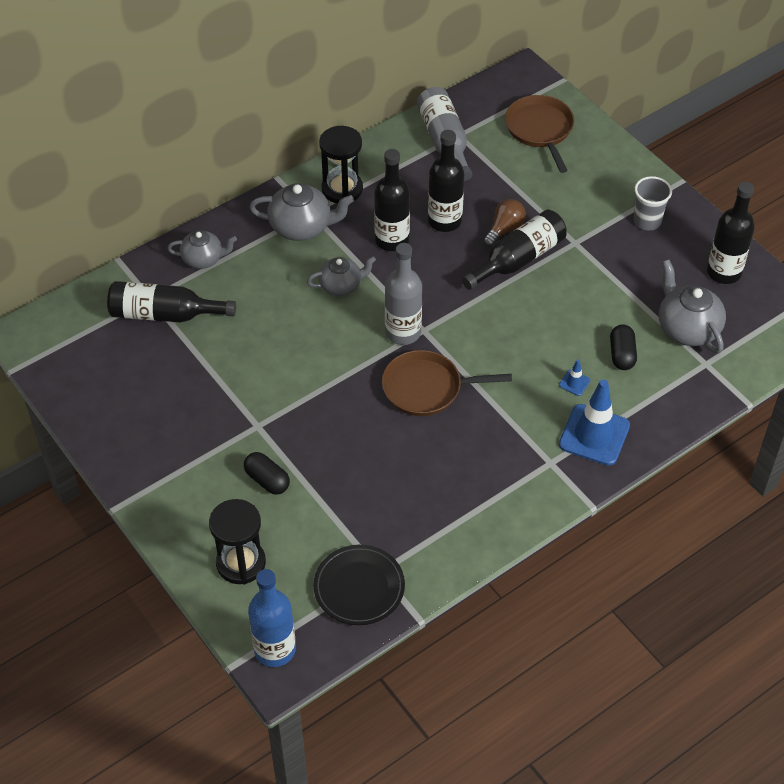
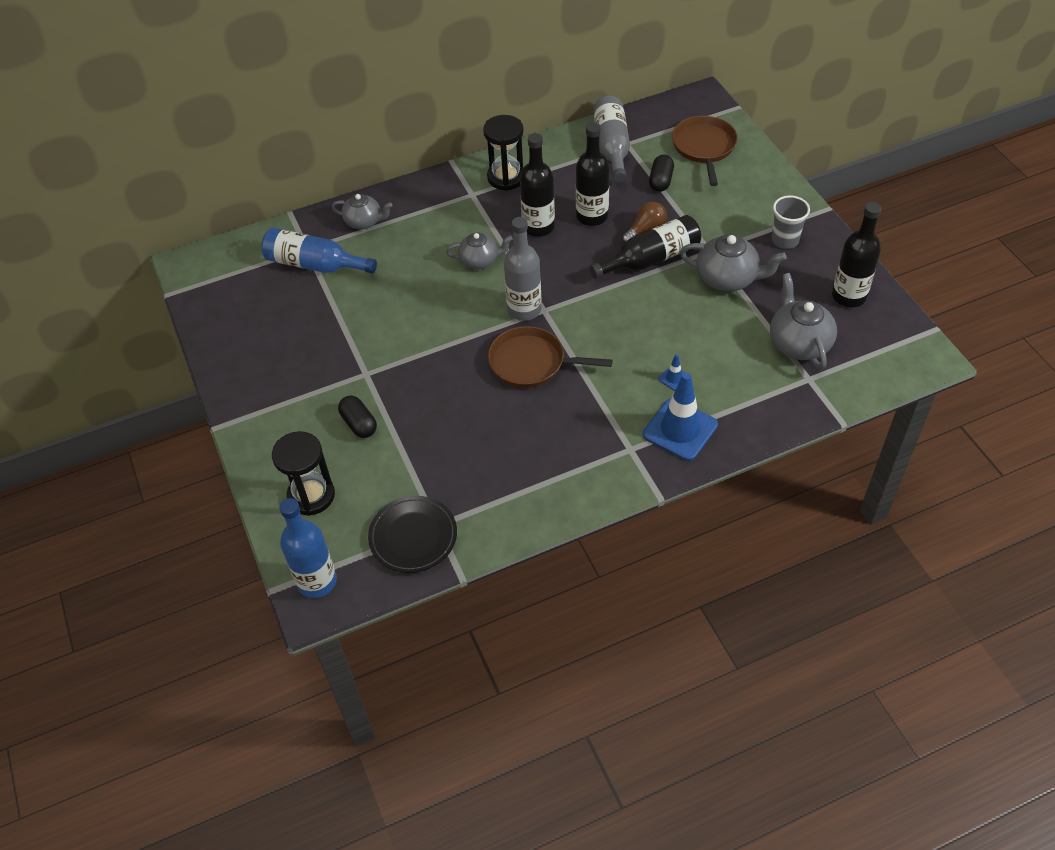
camera: 15 degrees right, 0 degrees up
black bottle [107,281,236,323] -> blue bottle [261,228,377,273]
grey teapot [249,183,354,241] -> grey teapot moved to [680,234,787,292]
black capsule [610,324,637,370] -> black capsule moved to [649,155,674,192]

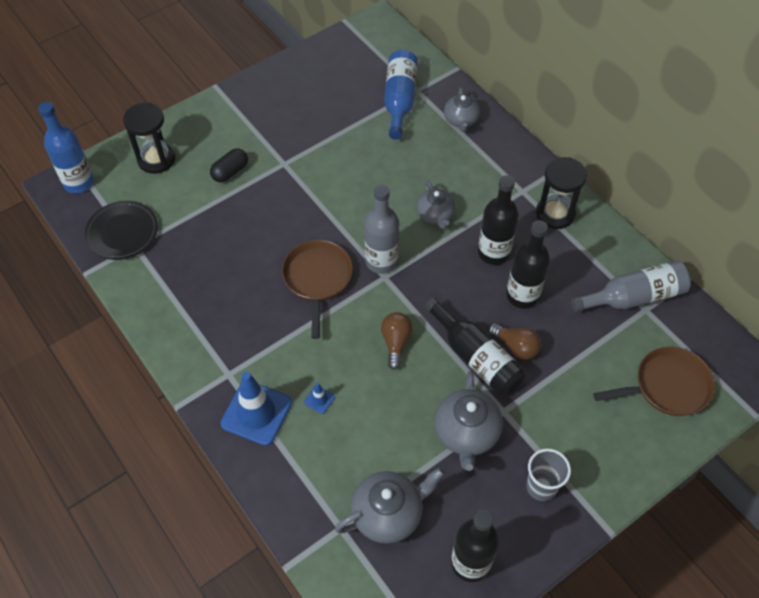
camera: 75 degrees right, 5 degrees up
black capsule [649,155,674,192] -> none
none -> brown light bulb [381,312,413,370]

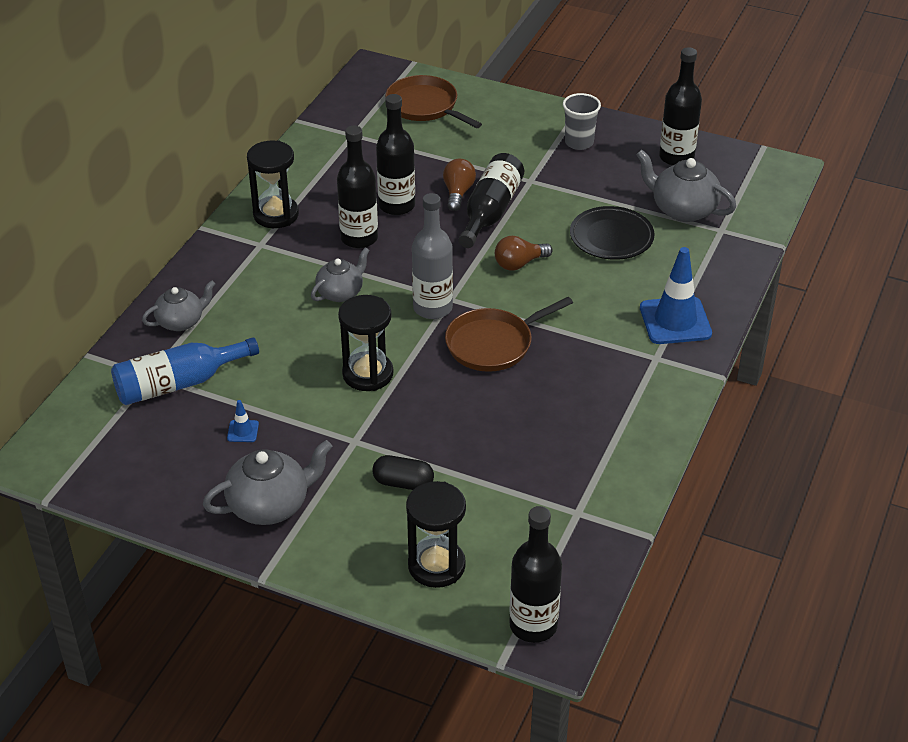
camera: 120 degrees left, 15 degrees down
blue bottle [38,102,94,193] -> black bottle [509,506,562,643]
black plate [85,201,158,260] -> black plate moved to [570,206,655,260]
blue traffic cone [304,382,335,414] -> blue traffic cone moved to [227,400,259,442]
grey teapot [434,371,503,471] -> grey teapot moved to [203,440,332,525]
grey bottle [571,260,691,312] -> none
none -> black hourglass [338,295,393,391]

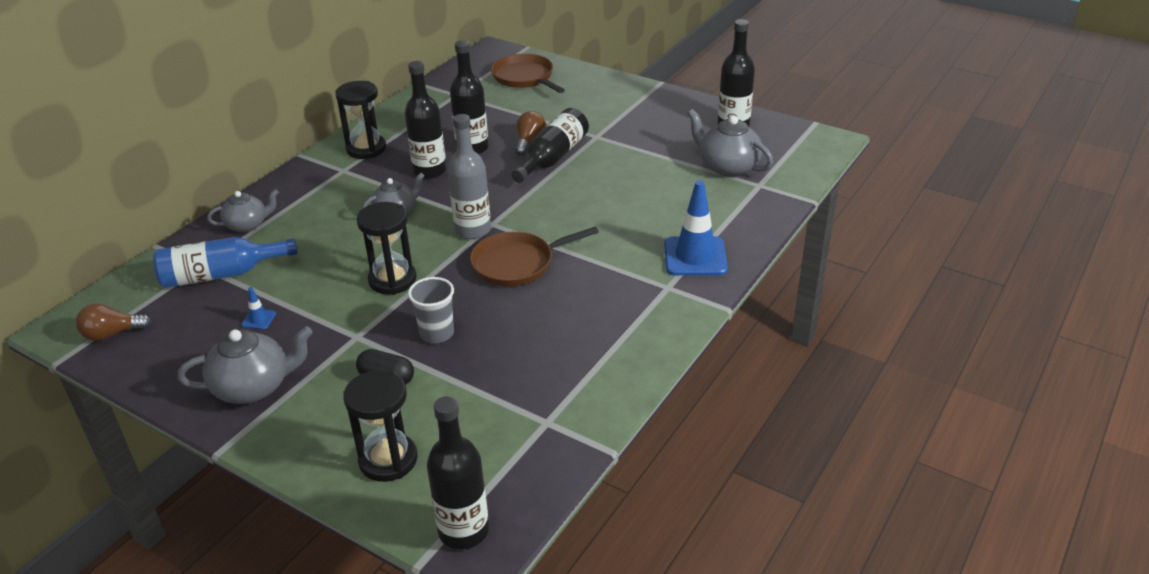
camera: 10 degrees right, 5 degrees down
brown light bulb [495,236,553,271] -> brown light bulb moved to [76,303,152,341]
grey cup [563,93,601,150] -> grey cup moved to [408,277,454,343]
black plate [570,206,655,260] -> none

